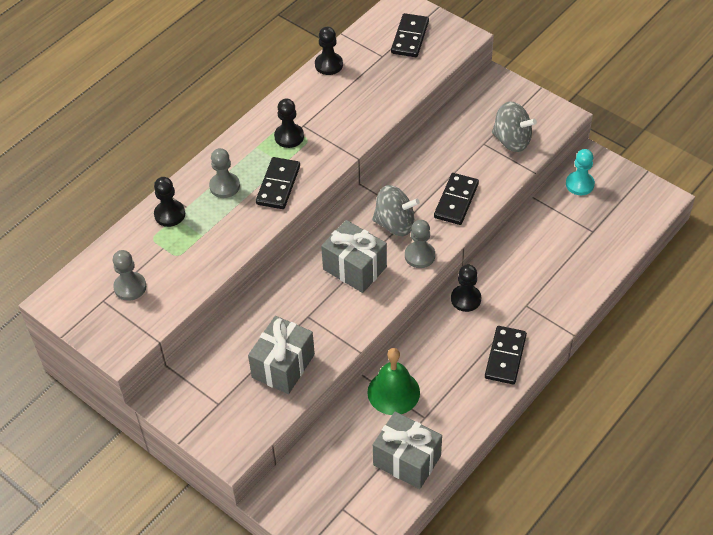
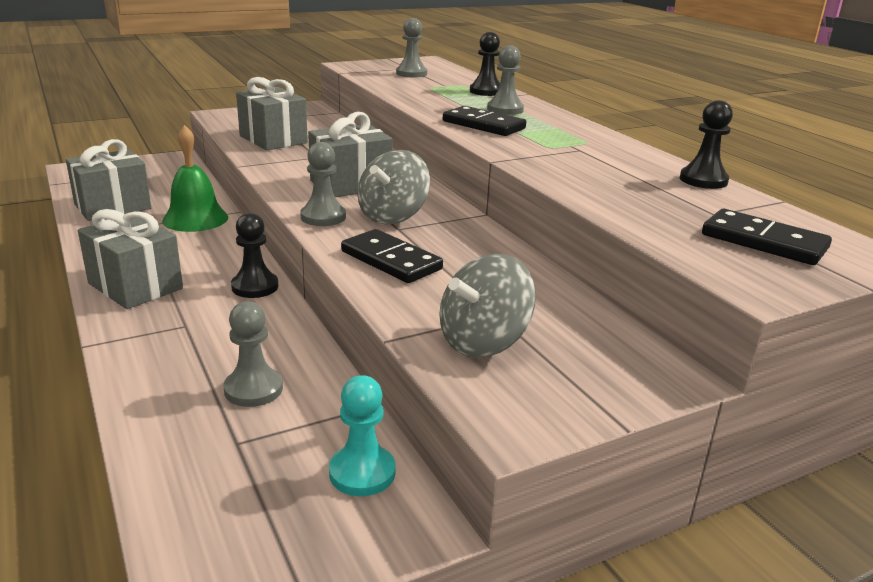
camera: 110 degrees right, 25 degrees down
black pawn [274,99,304,148] -> none
black domino [485,326,527,384] -> grey gift [78,209,183,309]
none -> grey pawn [224,301,283,407]

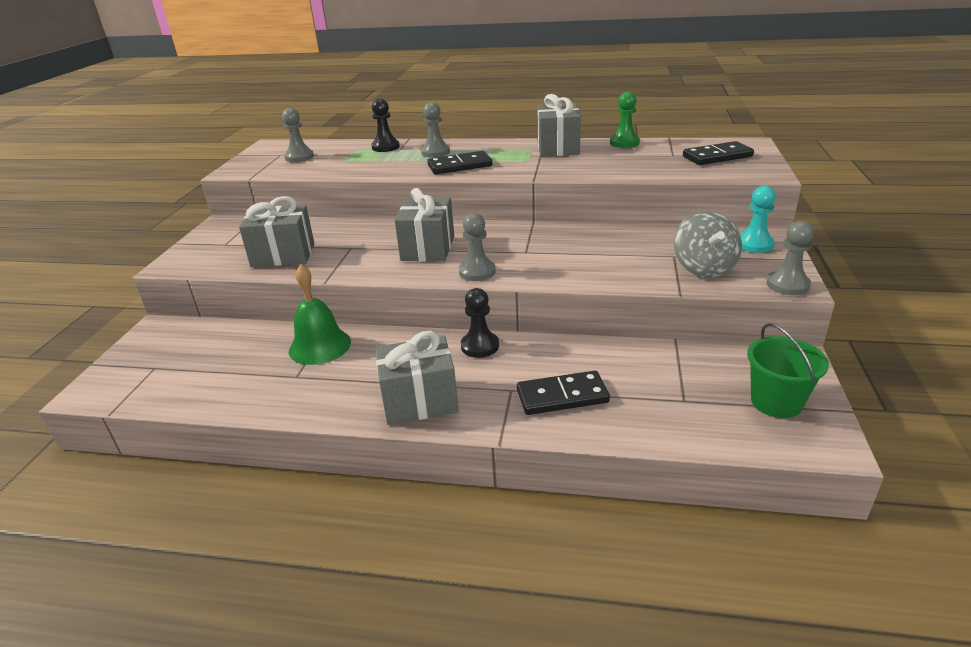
camera: 50 degrees left, 5 degrees up
grey gift [66,139,151,221] -> grey gift moved to [537,94,581,157]
grey pawn [224,301,283,407] -> grey pawn moved to [767,221,814,295]
turquoise pawn [329,375,396,496] -> turquoise pawn moved to [740,186,776,253]
black domino [341,229,443,283] -> black domino moved to [517,371,610,415]
grey spinning top [358,150,430,224] -> none
black pawn [680,100,733,189] -> green pawn [610,92,640,148]
none -> green bucket [747,323,829,418]

